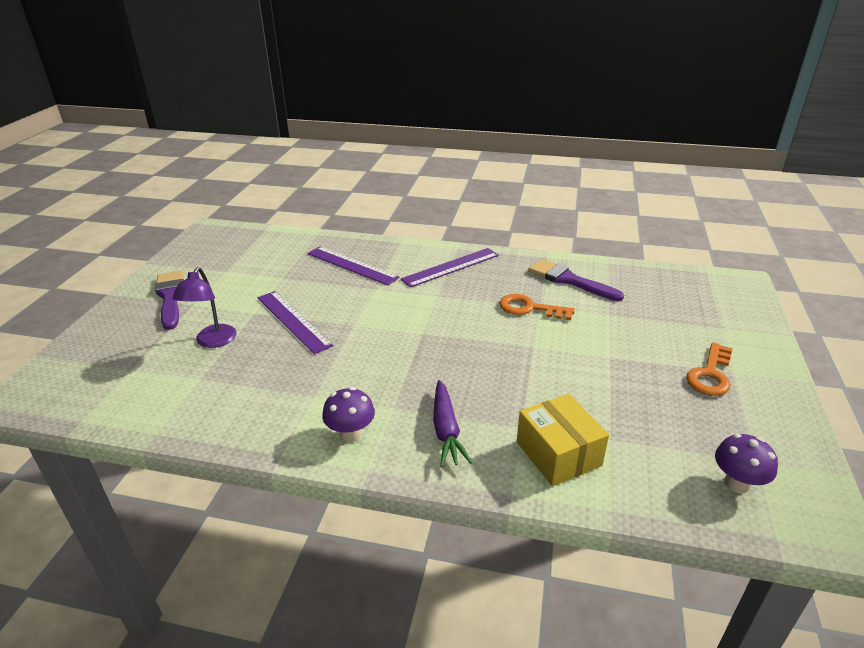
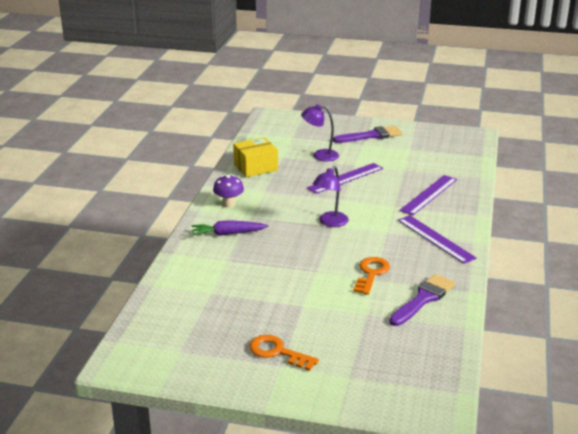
camera: 90 degrees right, 5 degrees down
yellow box [517,394,609,486] -> yellow box moved to [233,137,278,177]
purple mushroom [715,433,778,493] -> none
none -> purple lamp [313,166,349,227]

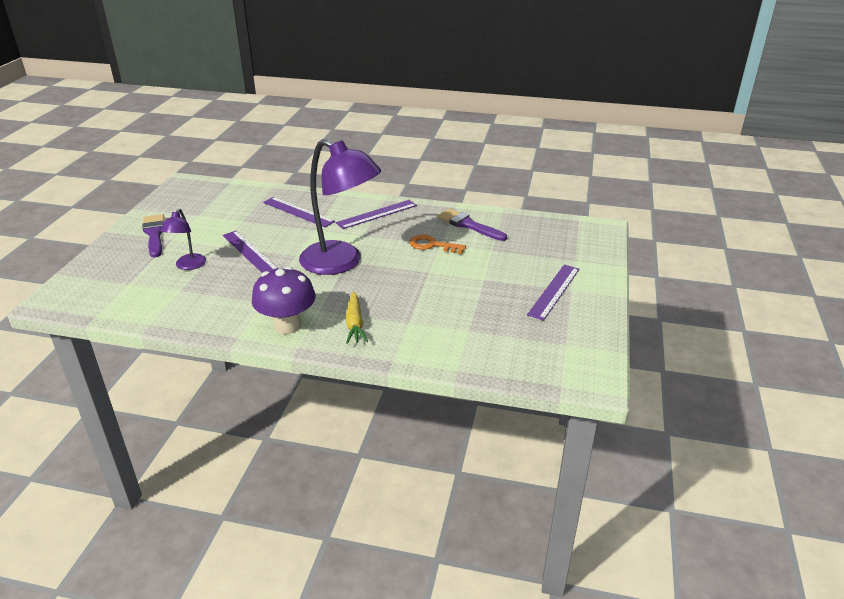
camera: 90 degrees left, 5 degrees up
purple carrot [192,220,269,236] -> yellow carrot [346,292,368,344]
purple mushroom [213,175,244,208] -> purple mushroom [252,266,316,334], size x1.72
yellow box [233,137,278,177] -> none
orange key [249,335,319,371] -> purple ruler [527,265,579,321]
purple lamp [313,166,349,227] -> purple lamp [299,139,381,275], size x2.09

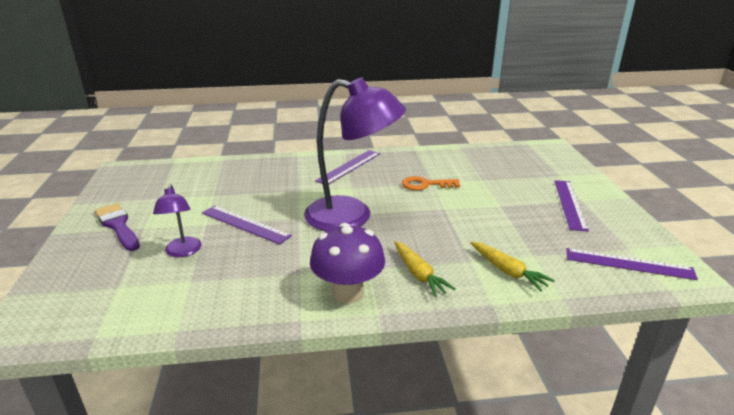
camera: 20 degrees left, 5 degrees down
purple ruler [263,197,335,227] -> purple ruler moved to [567,248,698,280]
purple brush [438,209,507,241] -> none
none -> yellow carrot [470,242,555,291]

